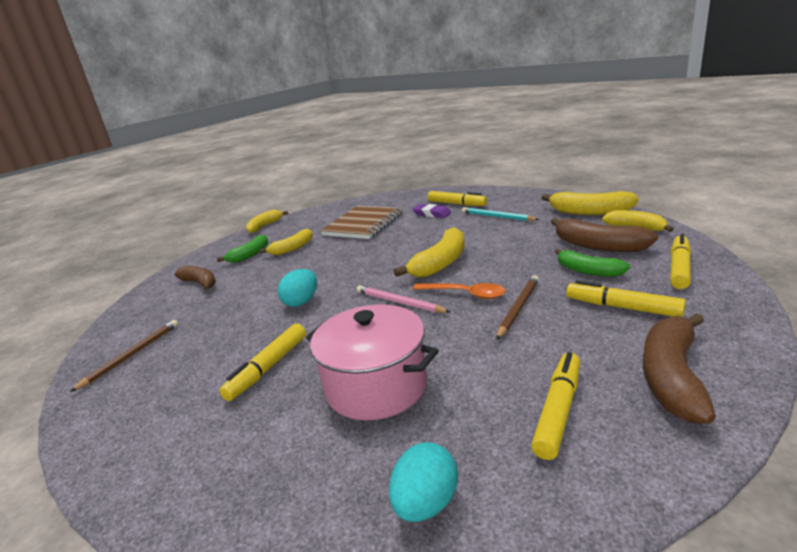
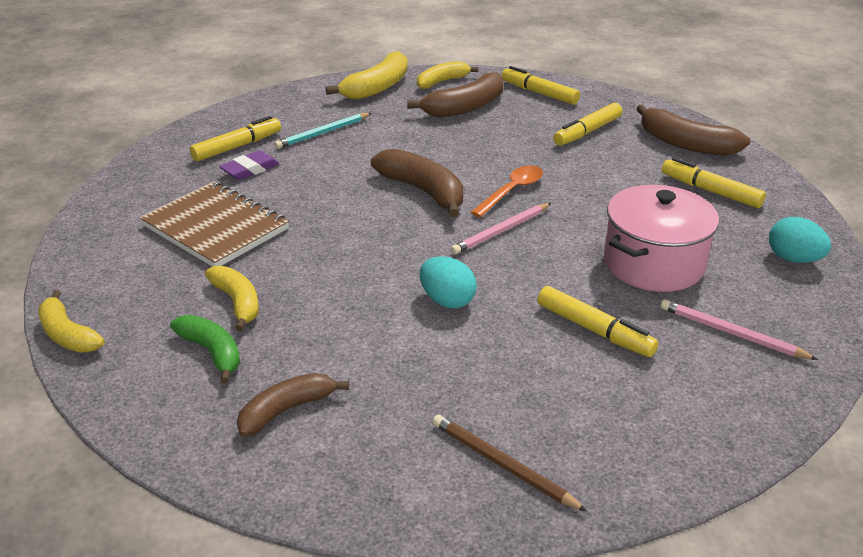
camera: 80 degrees left, 10 degrees up
yellow banana [394,227,465,277] -> brown banana [371,149,463,217]
brown pencil [496,276,539,340] -> none
green banana [555,249,630,277] -> none
none -> pink pencil [660,299,818,360]

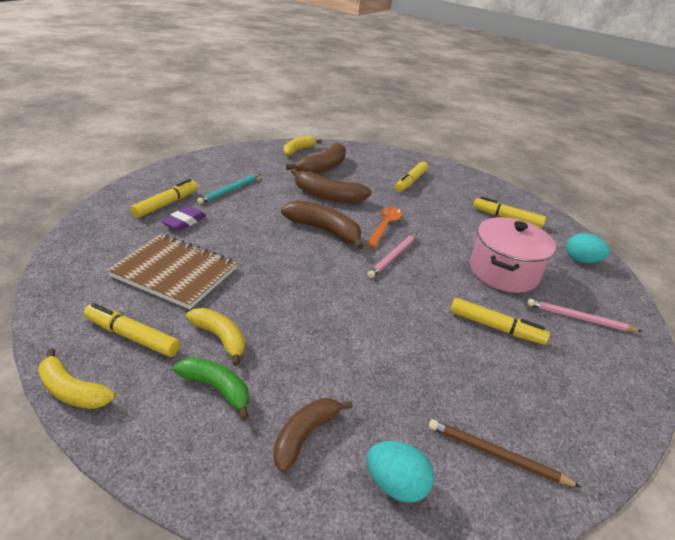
camera: 20 degrees left, 0 degrees up
yellow banana [326,51,408,100] -> none
turquoise egg [420,256,477,308] -> turquoise egg moved to [367,441,434,503]
yellow marker [502,66,580,105] -> yellow marker moved to [84,303,180,357]
brown banana [636,104,750,156] -> brown banana moved to [291,168,372,203]

